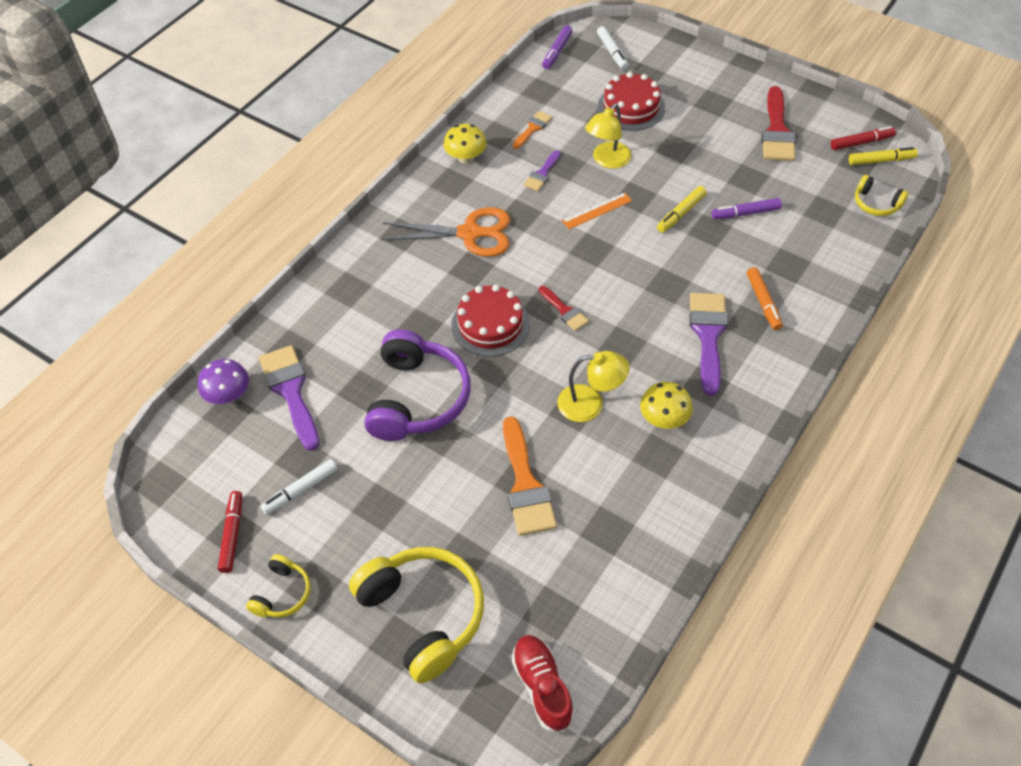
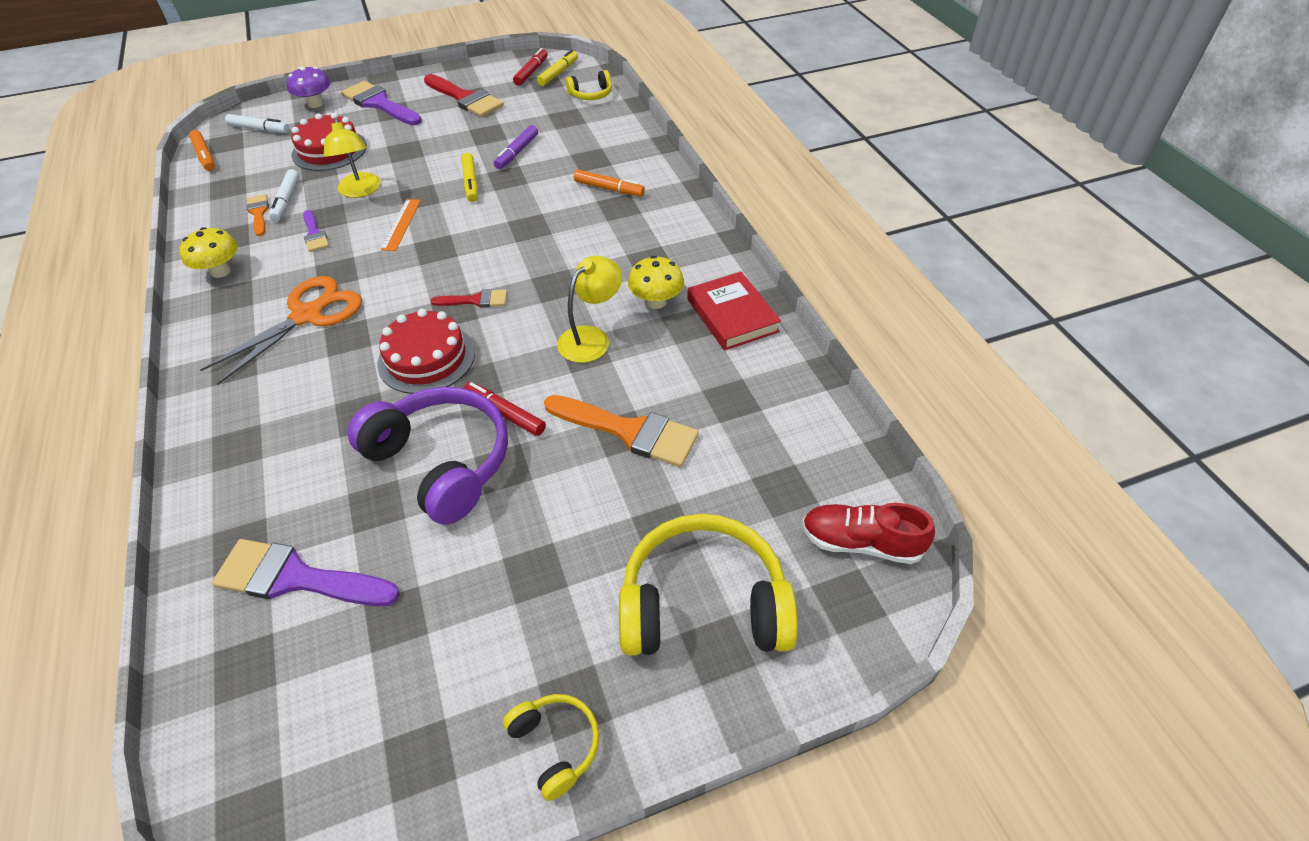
camera: 55 degrees left, 5 degrees down
purple mushroom [198,359,249,404] -> purple mushroom moved to [286,67,331,108]
red marker [218,491,242,573] -> red marker moved to [464,382,546,436]
white marker [261,459,338,515] -> white marker moved to [269,169,299,221]
purple marker [542,25,573,69] -> orange marker [189,130,215,171]
purple brush [690,293,728,396] -> purple brush moved to [341,81,422,125]
none -> red book [687,272,781,351]

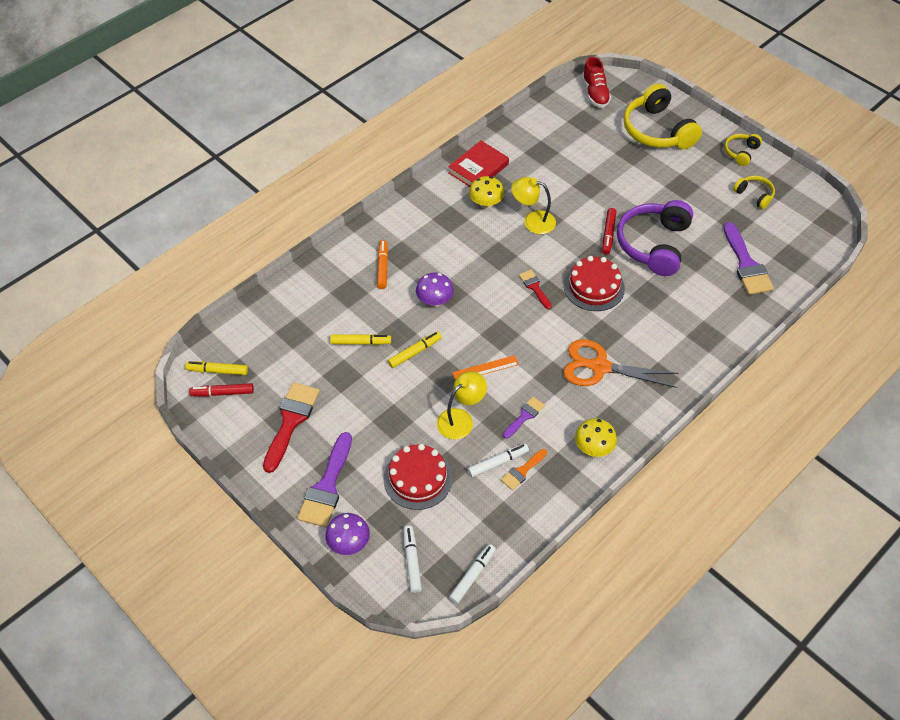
camera: 115 degrees left, 5 degrees up
orange marker [189,130,215,171] -> white marker [449,544,496,604]
purple marker [494,125,538,169] -> yellow marker [330,334,391,345]
orange brush [544,395,699,467] -> none
yellow headphones [566,70,612,100] -> yellow headphones moved to [733,176,775,209]
none -> purple mushroom [416,272,454,307]

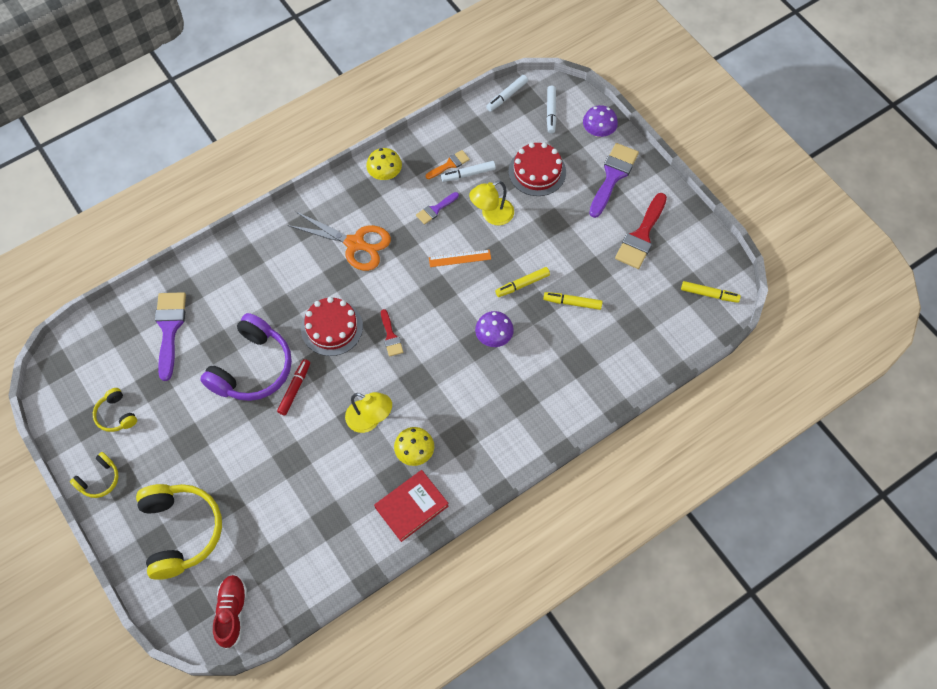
camera: 170 degrees left, 10 degrees up
red marker [189,383,254,397] -> none
orange marker [377,240,388,289] -> none

